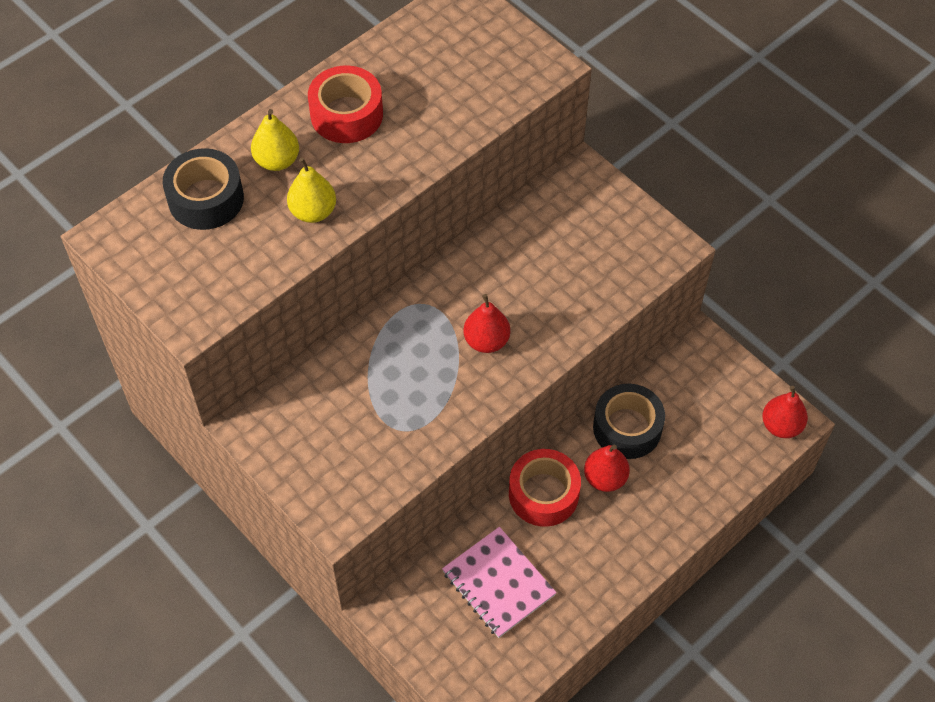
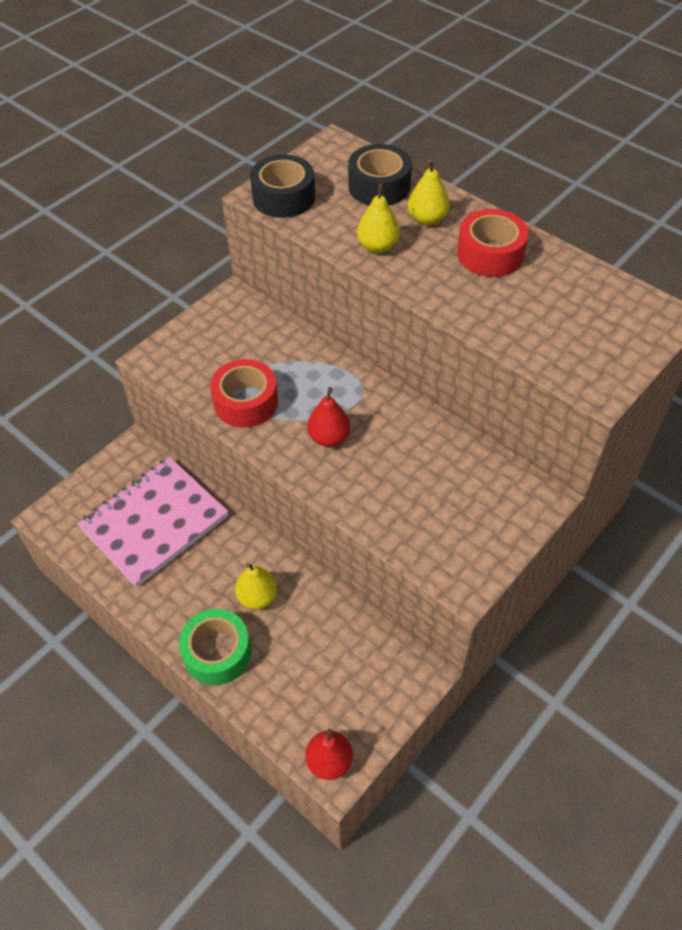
camera: 85 degrees right, 5 degrees down
pink notebook [442,527,557,638] -> pink notebook [77,457,229,587], size x1.52
red tape [509,449,581,527] -> red tape moved to [210,359,278,428]
red pear [584,445,630,492] -> yellow pear [235,563,278,610]
black tape [593,384,665,459] -> black tape moved to [250,155,315,218]
none -> green tape [179,609,251,685]

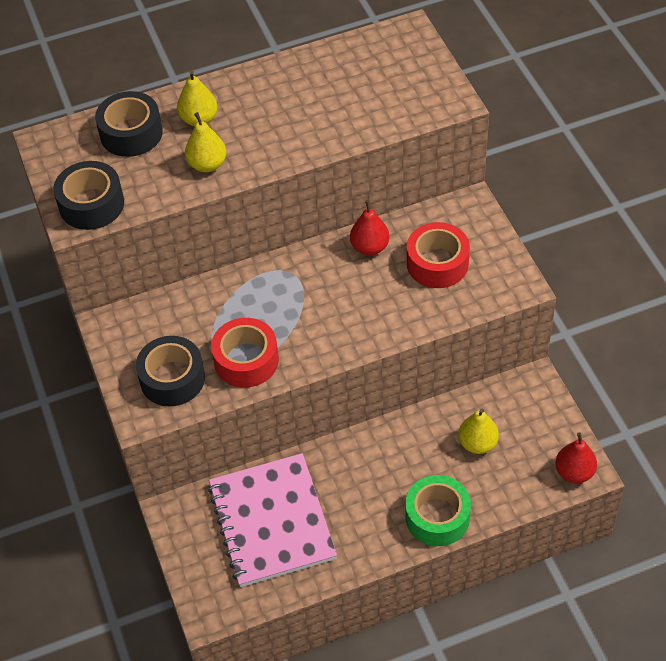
camera: 60 degrees left, 0 degrees up
yellow pear [235,563,278,610] -> yellow pear moved to [458,409,499,454]
red pear [307,387,351,447] -> red pear moved to [350,200,390,255]
red tape [457,209,529,277] -> red tape moved to [407,222,470,288]
none -> black tape [136,336,205,406]

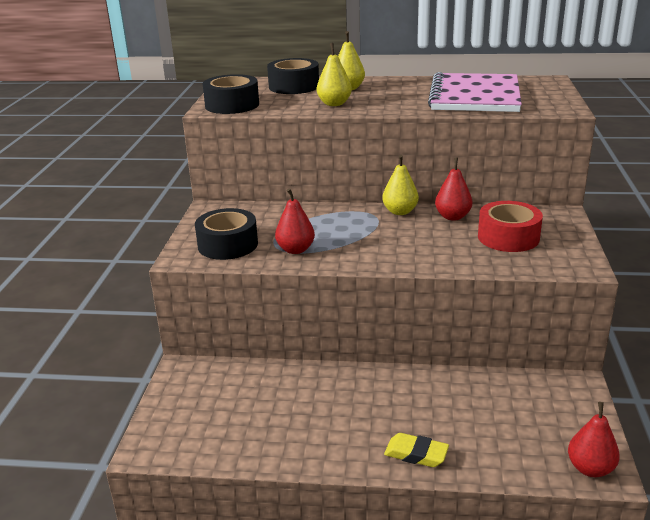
camera: 25 degrees right, 25 degrees down
pink notebook [208,453,337,587] -> pink notebook moved to [428,72,522,112]
red tape [211,318,279,388] -> red pear [275,188,315,254]
green tape [405,475,471,546] -> yellow eraser [384,433,449,467]
yellow pear [458,409,499,454] -> yellow pear moved to [382,155,419,215]

